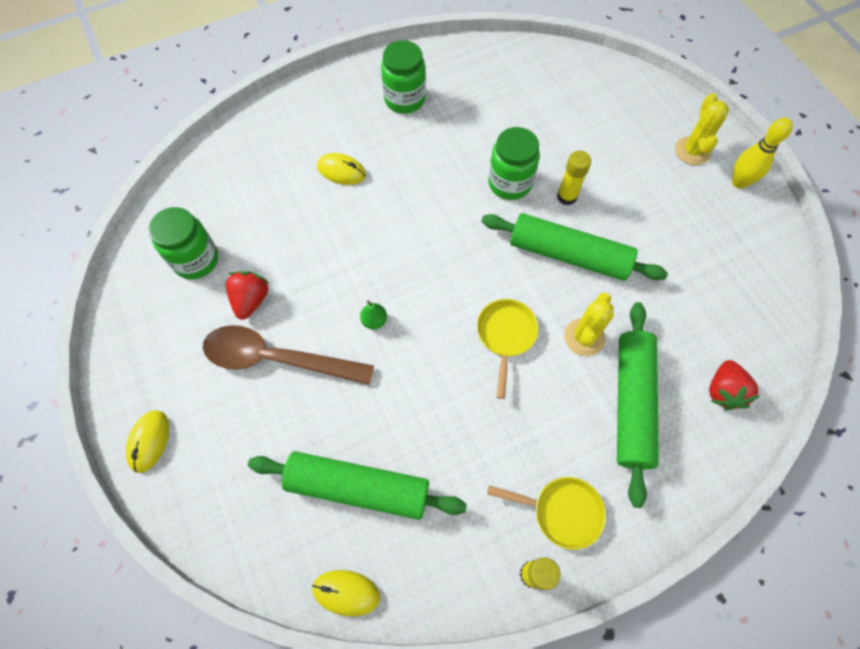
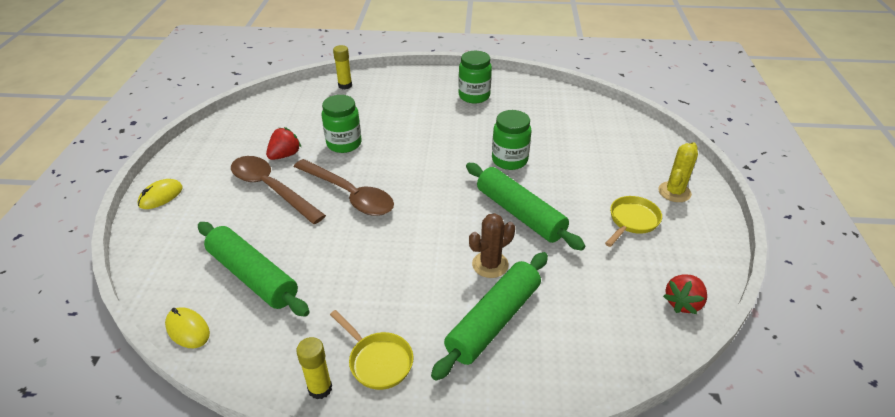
camera: 30 degrees right, 25 degrees down
green jar [149,207,218,279] -> green jar moved to [322,95,362,153]
yellow mouse [317,153,366,185] -> none
green pear [360,300,387,329] -> brown spoon [294,159,394,216]
yellow pan [477,299,539,399] -> yellow pan moved to [605,196,662,247]
yellow glue stick [557,151,591,206] -> yellow glue stick moved to [333,45,352,89]
yellow cactus [564,293,614,356] -> brown cactus [469,213,515,278]
red strawberry [709,360,761,410] -> red strawberry moved to [663,274,707,314]
yellow bowling pin [732,117,793,189] -> none

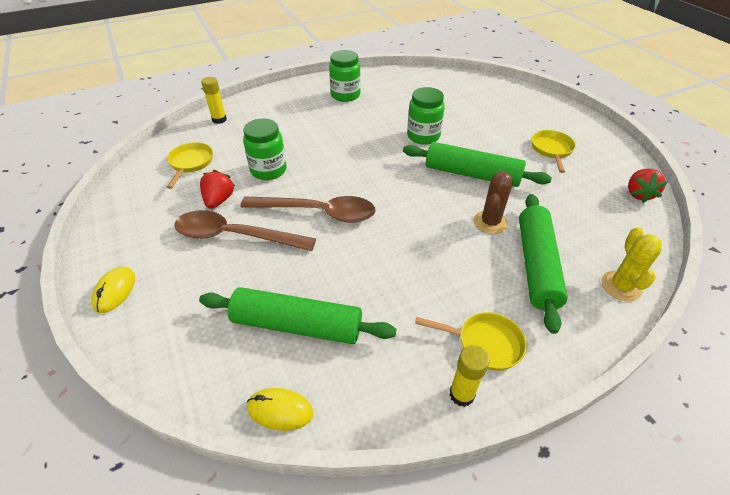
camera: 30 degrees left, 5 degrees up
yellow cactus [658,142,698,202] -> yellow cactus moved to [601,227,662,301]
none -> yellow pan [167,142,213,189]

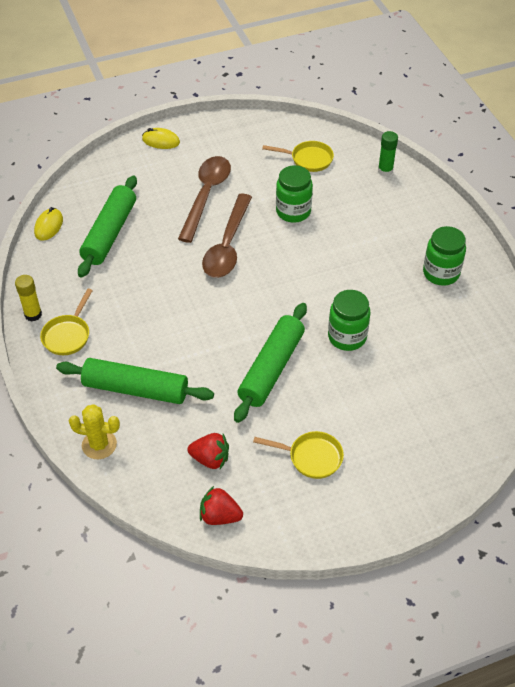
camera: 95 degrees right, 5 degrees up
red strawberry [200,170,235,209] -> red strawberry moved to [187,433,229,469]
yellow glue stick [201,77,227,124] -> green glue stick [378,131,398,176]
brown cactus [473,172,513,234] -> none

